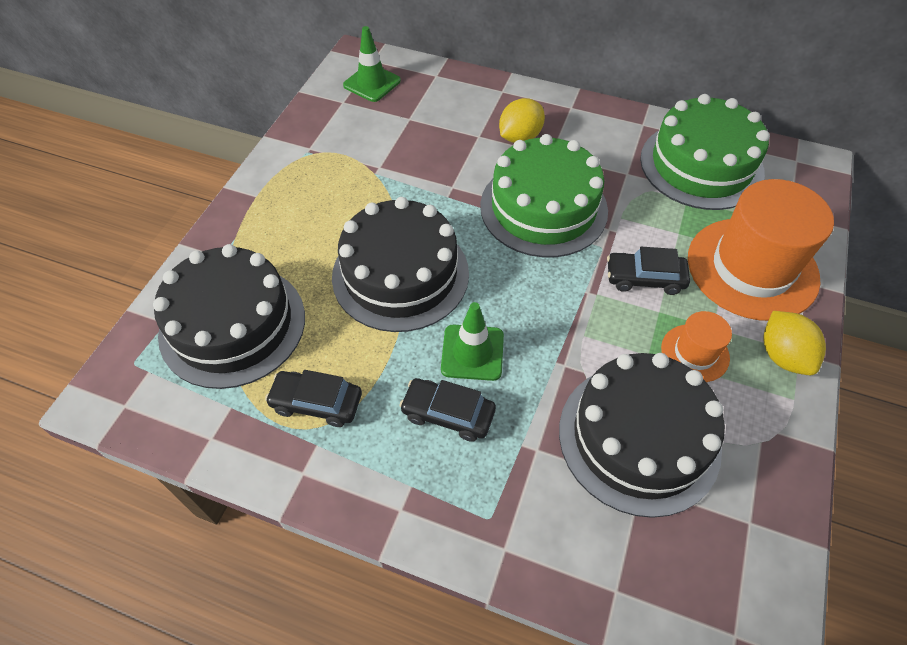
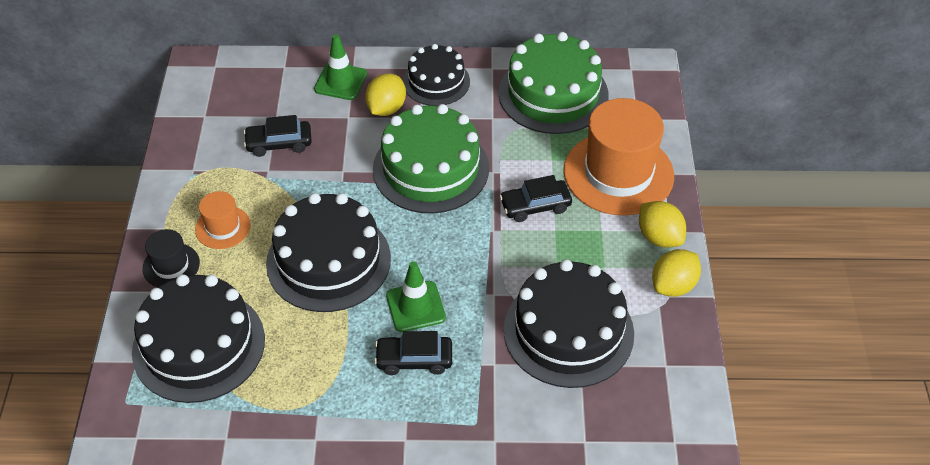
camera: 20 degrees left, 5 degrees down
black car [265,370,362,427] -> black car moved to [244,115,312,157]
green traffic cone [343,26,401,102] -> green traffic cone moved to [314,34,367,100]
orange hat [661,311,732,382] -> orange hat moved to [195,191,251,249]
none -> black hat [142,229,200,287]
none -> black cake [403,44,470,106]
none -> yellow lemon [652,249,701,297]

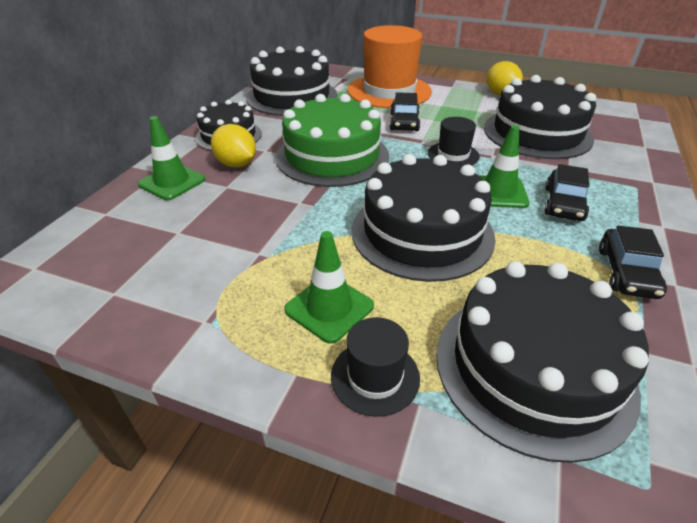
camera: 70 degrees left, 10 degrees down
orange hat [195,191,251,249] -> green traffic cone [284,231,374,344]
black car [244,115,312,157] -> black car moved to [599,225,667,299]
green cake [498,32,609,134] -> black cake [246,46,337,116]
yellow lemon [639,201,686,248] -> none
none -> black hat [428,117,480,166]

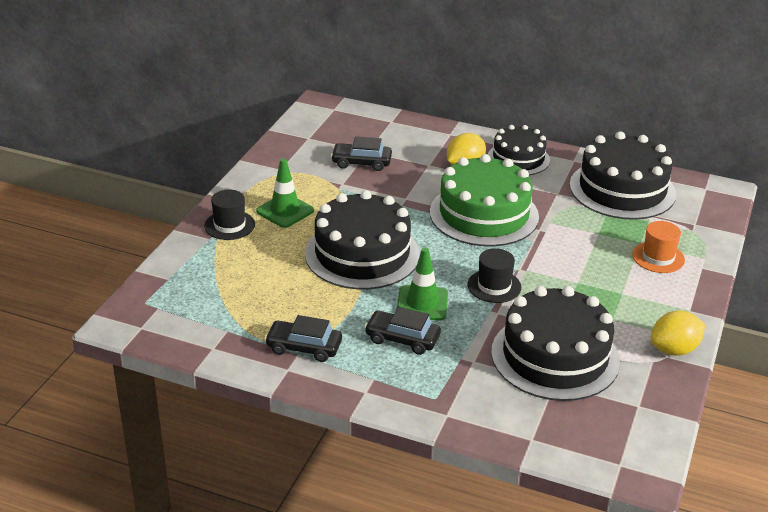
camera: 90 degrees right, 5 degrees down
green traffic cone [138,116,205,200] -> none
orange hat [348,25,432,108] -> orange hat [632,221,685,273], size x0.48
black car [390,92,421,131] -> black car moved to [331,136,392,171]
black cake [436,261,649,463] -> none

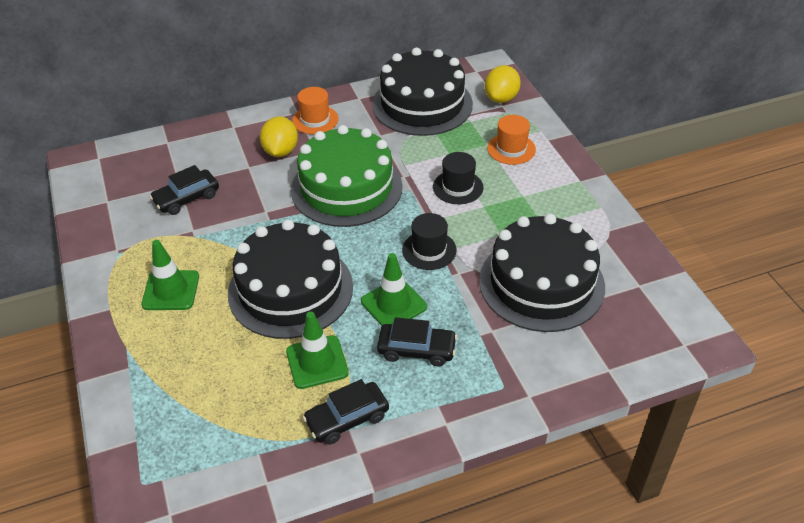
camera: 40 degrees left, 10 degrees up
black hat [204,190,255,240] -> black hat moved to [433,152,484,204]
black car [364,307,441,355] -> black car turned 150 degrees counterclockwise [377,317,457,367]
black cake [488,125,550,175] -> orange hat [292,87,339,134]
yellow lemon [650,311,705,356] -> yellow lemon moved to [484,65,521,103]
none -> green traffic cone [286,311,349,389]

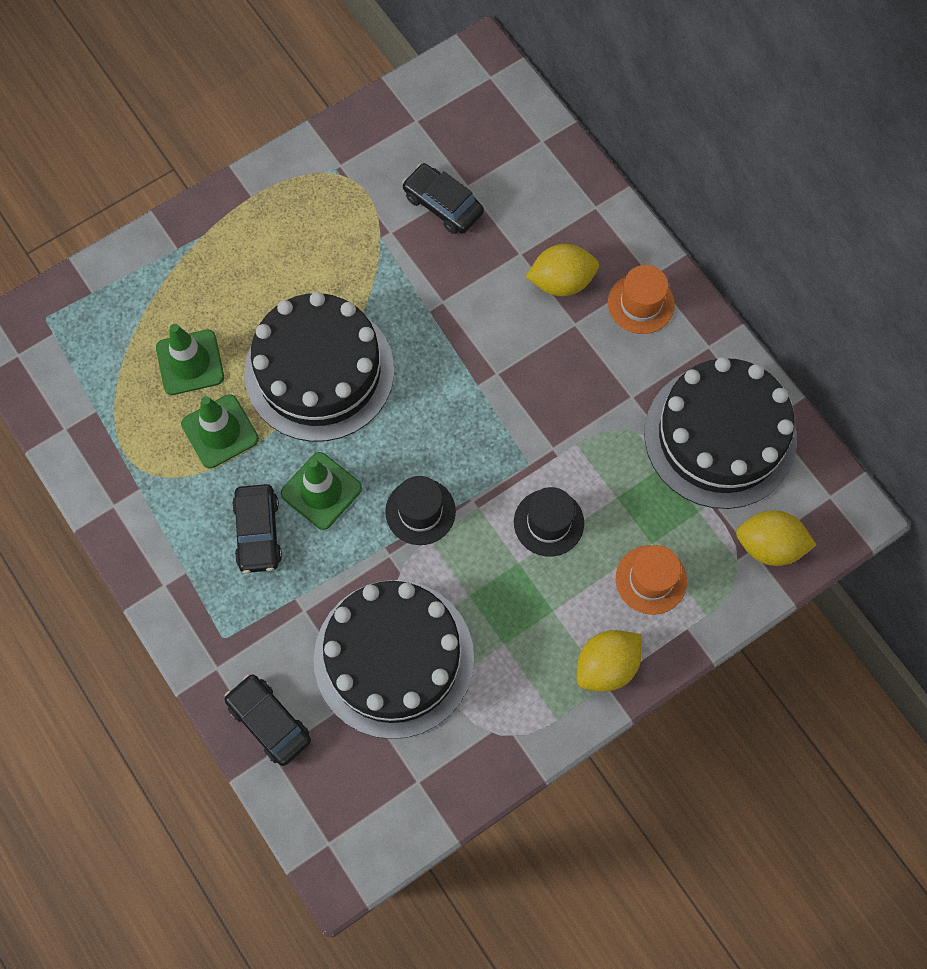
camera: 75 degrees right, 25 degrees up
green traffic cone [141,240,199,310] -> green traffic cone moved to [156,324,224,395]
green cake [291,125,402,227] -> none
black car [303,379,389,444] -> black car moved to [225,674,311,766]
none -> yellow lemon [577,630,642,692]

